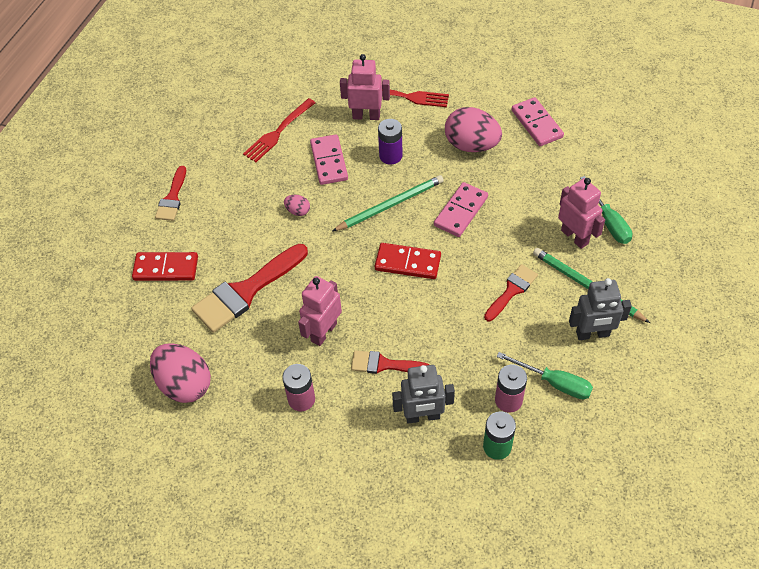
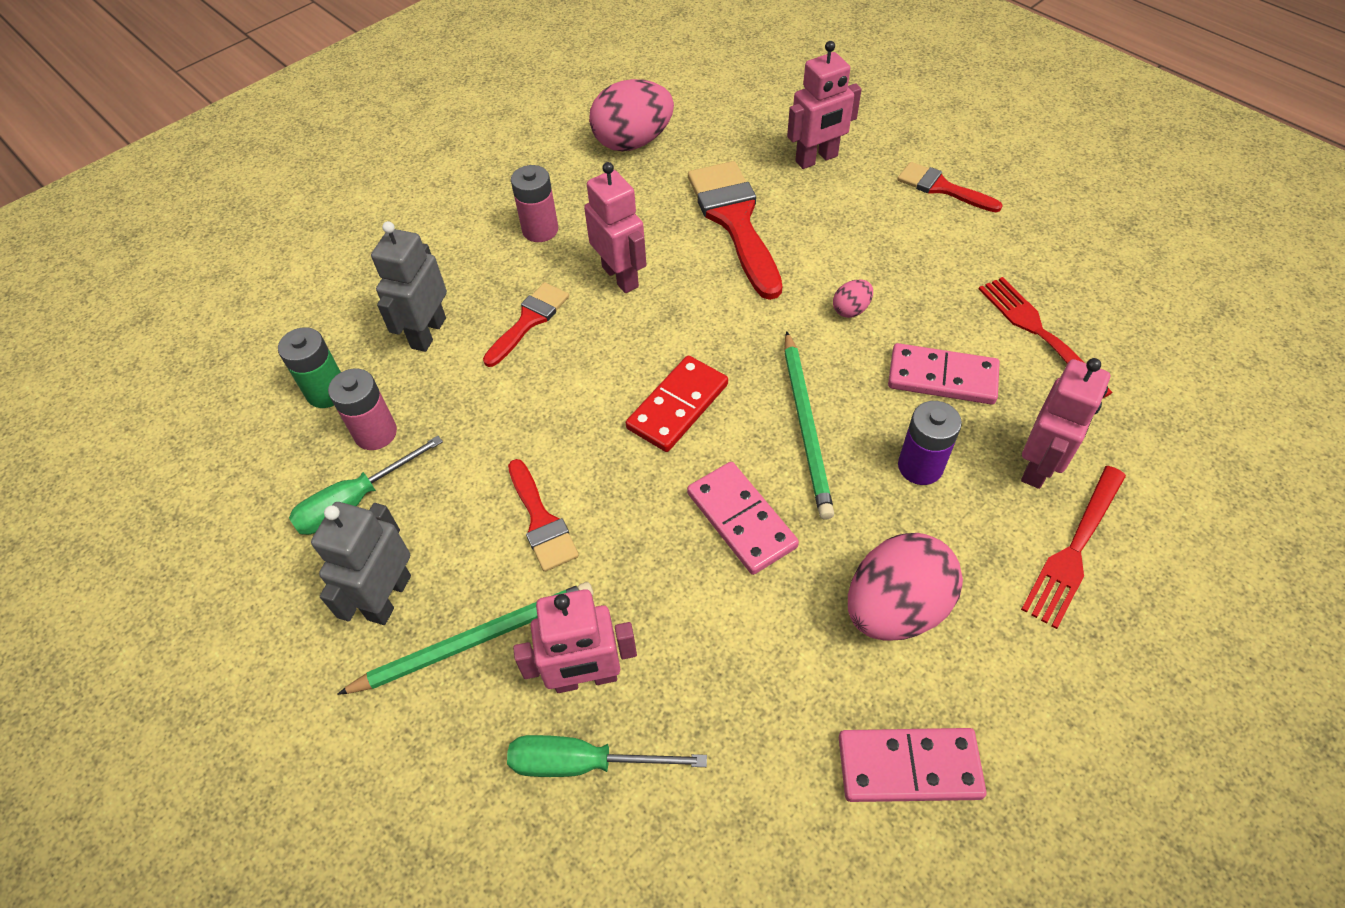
camera: 115 degrees right, 0 degrees up
red domino [132,252,198,281] -> pink robot [787,41,862,169]

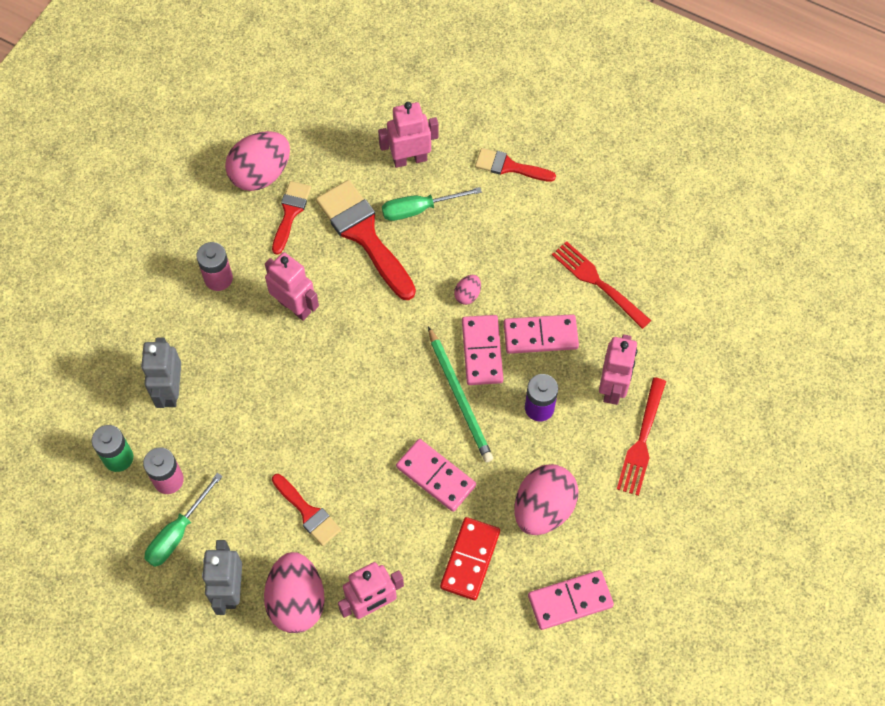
camera: 20 degrees left, 10 degrees up
green pencil [337,582,593,695] -> pink egg [264,552,325,633]
red brush [483,282,569,367] -> red brush moved to [272,181,311,255]
green screwdriver [507,735,707,777] -> green screwdriver moved to [382,187,482,221]
red domino [626,355,728,452] -> red domino moved to [440,517,500,600]
pink robot [787,41,862,169] -> pink robot turned 150 degrees counterclockwise [378,102,438,168]
none -> pink domino [462,315,503,385]

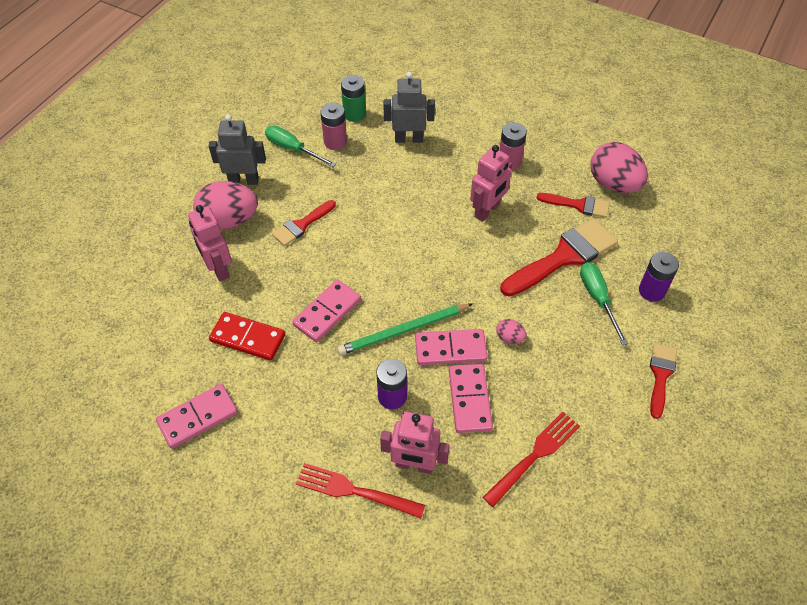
camera: 90 degrees right, 10 degrees down
pink robot [378,102,438,168] -> purple battery [639,252,679,302]
pink egg [514,464,579,535] -> none
pink domino [528,570,614,630] -> pink domino turned 75 degrees clockwise [156,384,238,449]

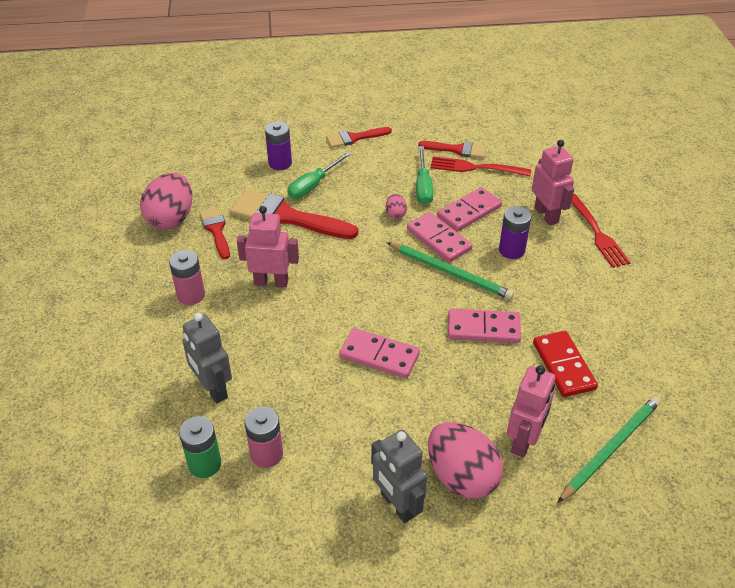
camera: 125 degrees left, 10 degrees down
pink domino [156,384,238,449] -> pink domino moved to [339,328,420,378]
green screwdriver [265,125,336,167] -> green screwdriver moved to [416,146,434,205]
red brush [272,200,336,246] -> red brush moved to [418,141,486,158]
none -> green pencil [557,396,661,503]

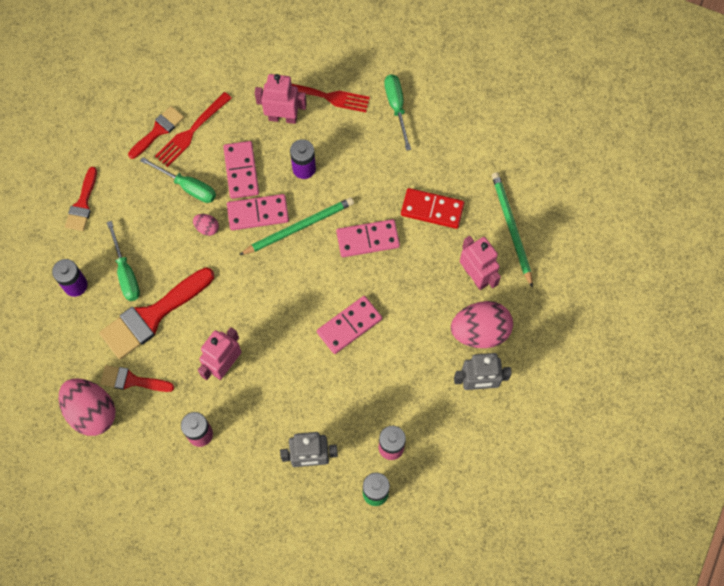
camera: 60 degrees left, 25 degrees up
pink domino [448,308,521,343] -> pink domino turned 45 degrees clockwise [336,219,400,257]
none -> green screwdriver [384,74,411,151]

